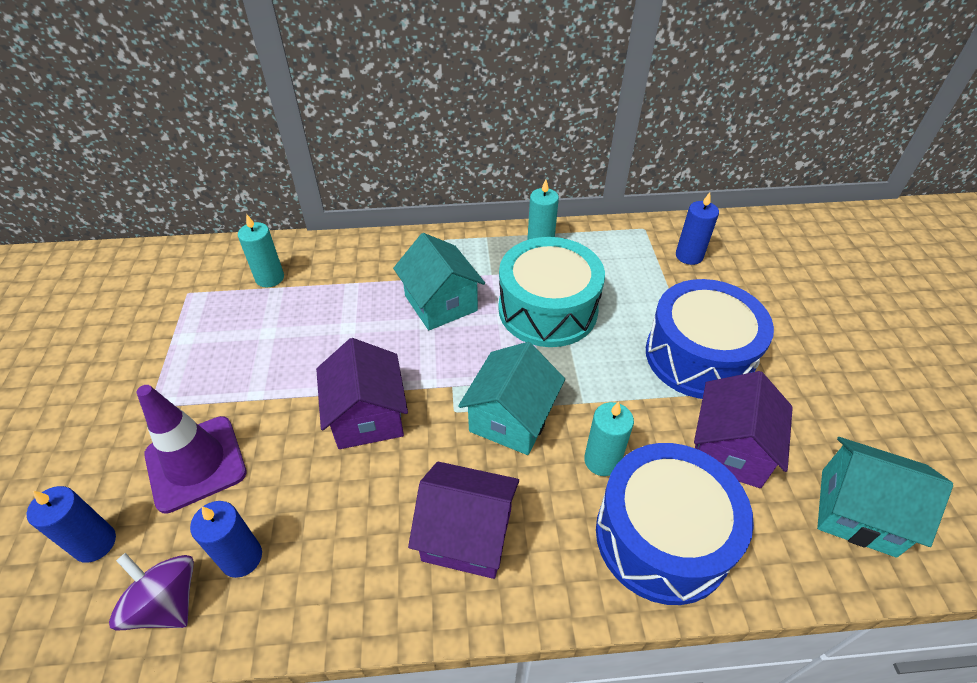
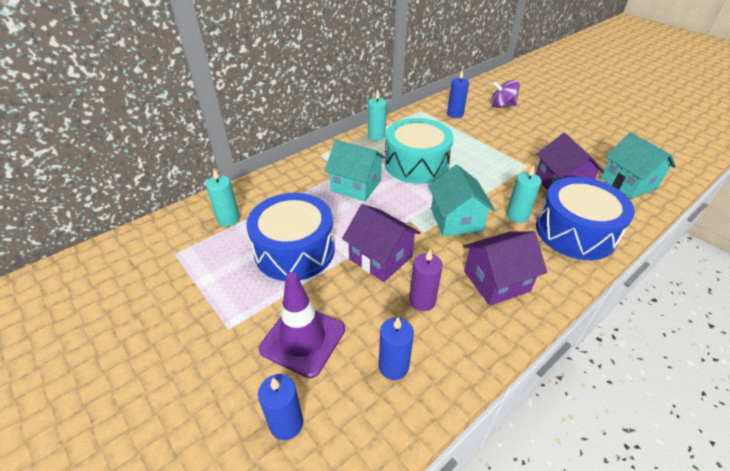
camera: 35 degrees left, 5 degrees down
purple spinning top [109,553,194,631] -> purple spinning top moved to [491,80,520,108]
blue drum [646,279,774,399] -> blue drum moved to [246,193,335,281]
turquoise house [817,437,953,558] -> turquoise house turned 75 degrees clockwise [601,132,676,199]
none -> purple candle [409,249,443,311]

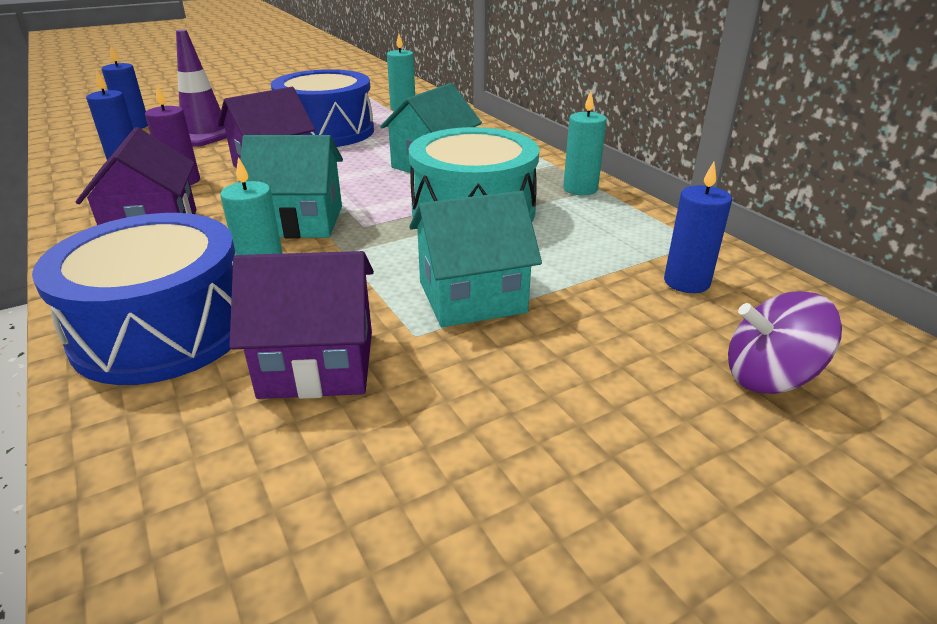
camera: 100 degrees right, 10 degrees down
purple spinning top [491,80,520,108] -> purple spinning top turned 105 degrees counterclockwise [728,291,842,394]
turquoise house [601,132,676,199] -> turquoise house moved to [409,191,542,327]

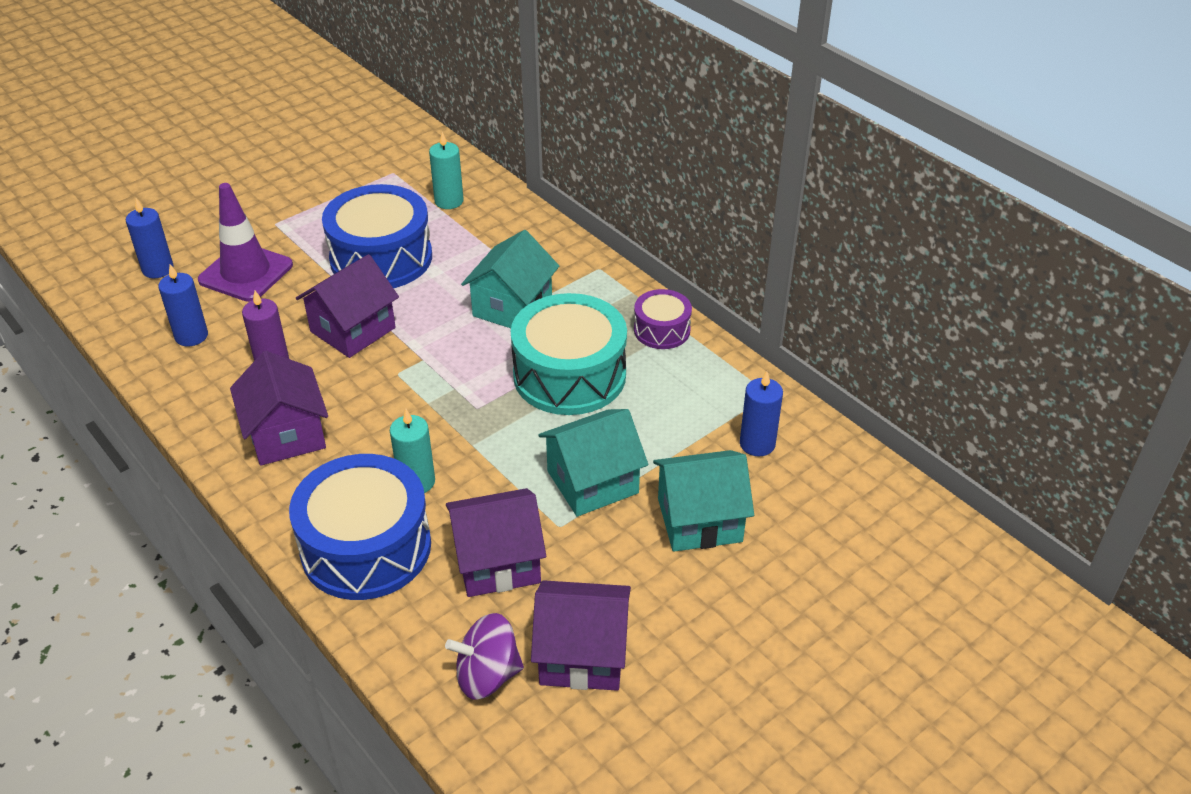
camera: 10 degrees left, 10 degrees up
turquoise house [238,135,343,238] -> turquoise house moved to [653,450,754,552]
turquoise candle [563,91,607,195] -> purple drum [634,289,692,349]
purple spinning top [728,291,842,394] -> purple spinning top moved to [445,613,524,700]
none -> purple house [531,580,631,691]

